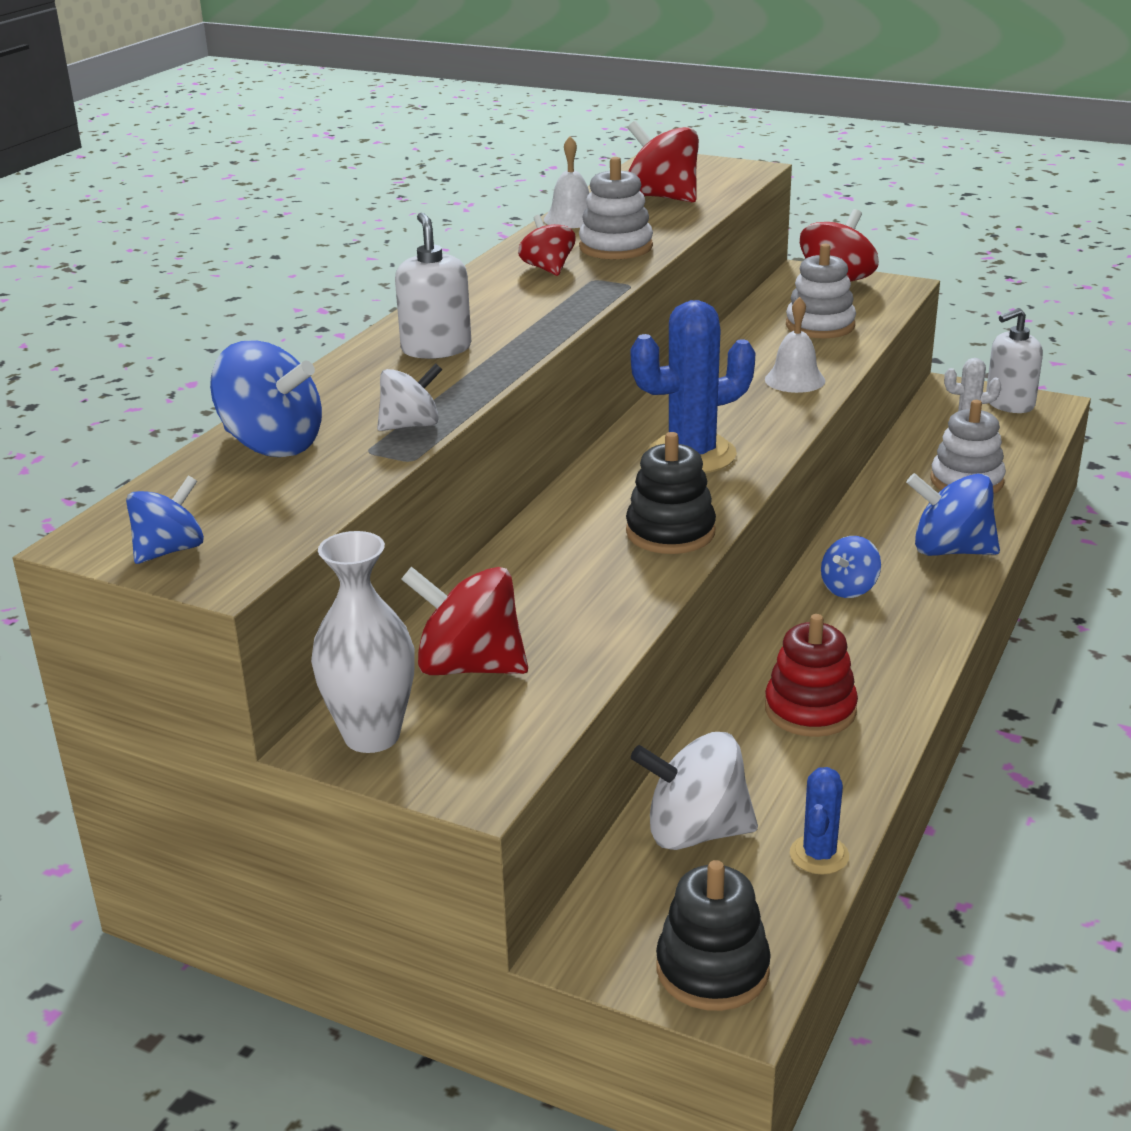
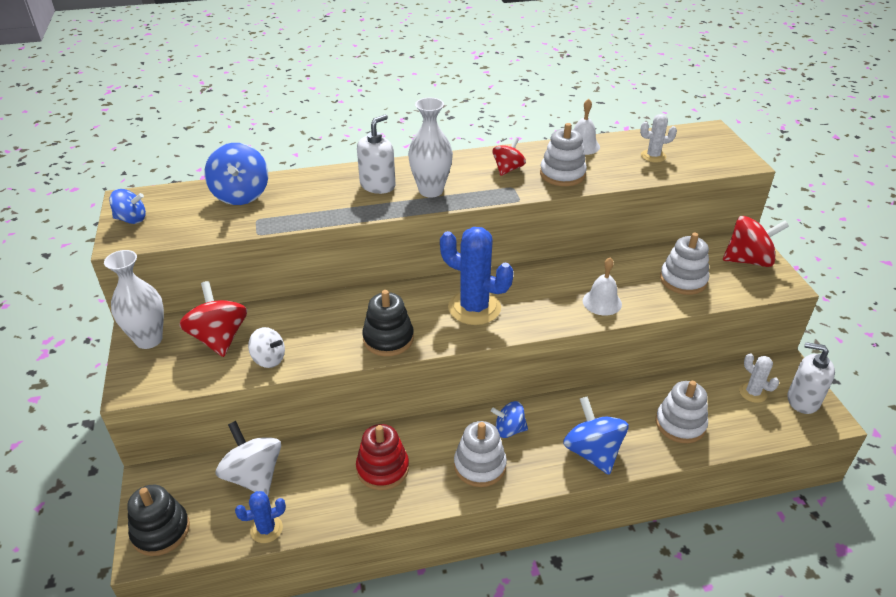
camera: 50 degrees right, 10 degrees up
white spinning top [377,363,442,431] -> white spinning top moved to [248,327,285,368]
red spinning top [628,121,699,202] -> white cactus [640,114,677,162]
none -> white vase [408,98,453,198]
none -> white stacking toy [454,421,507,487]

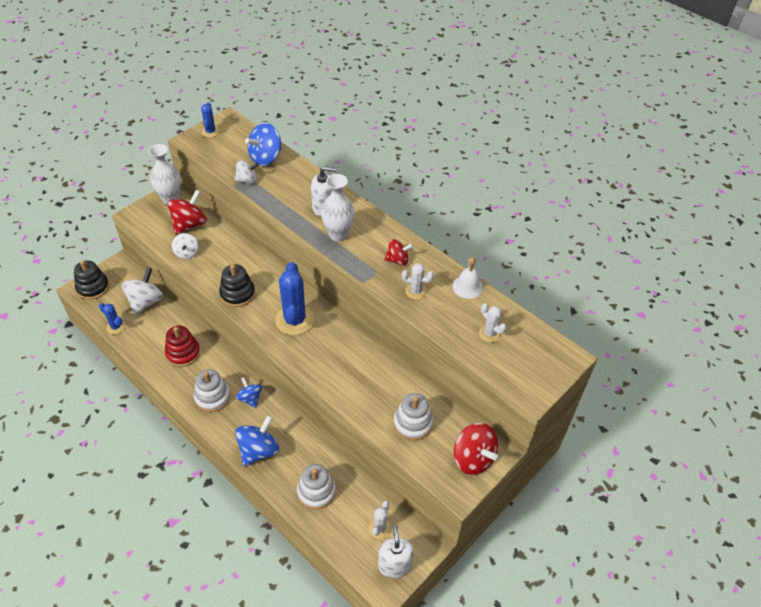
camera: 55 degrees right, 10 degrees up
blue spinning top [109,189,146,224] -> blue cactus [201,102,220,138]
white stacking toy [540,123,587,186] -> white cactus [402,263,434,300]
white bell [583,258,622,315] -> none
none -> white spinning top [235,160,259,184]

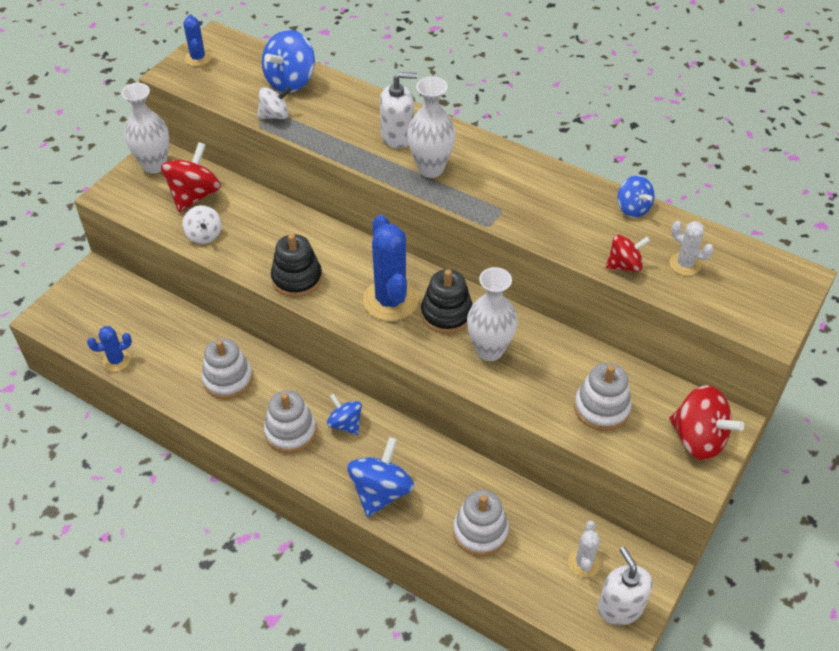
camera: 10 degrees left, 0 degrees up
black stacking toy [74,260,109,300] -> black stacking toy moved to [421,269,473,334]
blue cactus [99,303,126,334] -> blue cactus turned 45 degrees counterclockwise [87,326,132,372]
white spinning top [122,267,164,315] -> none
red stacking toy [165,325,200,367] -> white stacking toy [201,338,253,399]
red spinning top [384,239,413,266] -> red spinning top moved to [606,235,650,272]
white cactus [402,263,434,300] -> none
white bell [453,257,483,299] -> blue spinning top [617,175,655,218]
none -> white vase [467,267,518,361]

